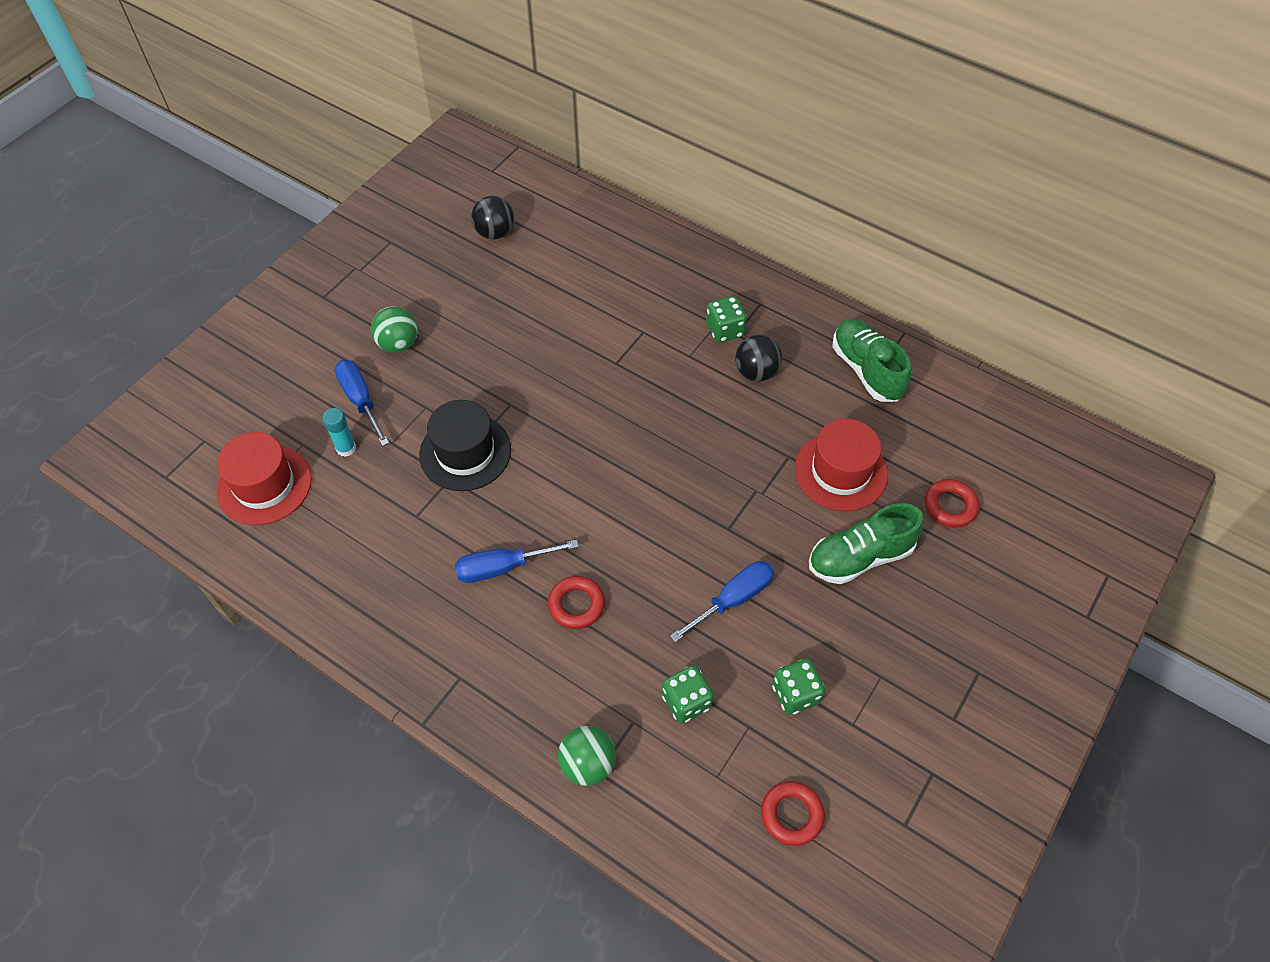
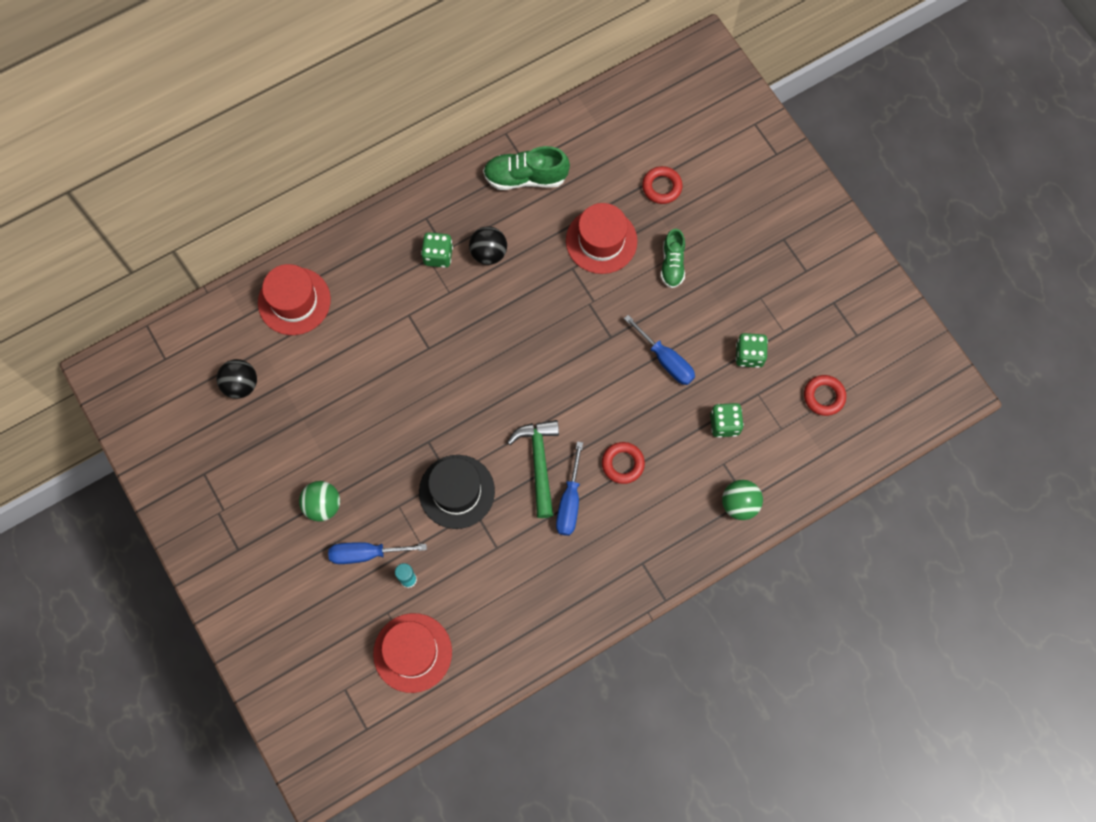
camera: 65 degrees left, 15 degrees up
blue screwdriver [670,561,774,642] -> blue screwdriver turned 150 degrees clockwise [624,315,695,385]
green shoe [809,503,924,584] -> green shoe [661,229,685,288], size x0.66
none -> red hat [258,264,331,335]
none -> green hammer [507,420,559,518]

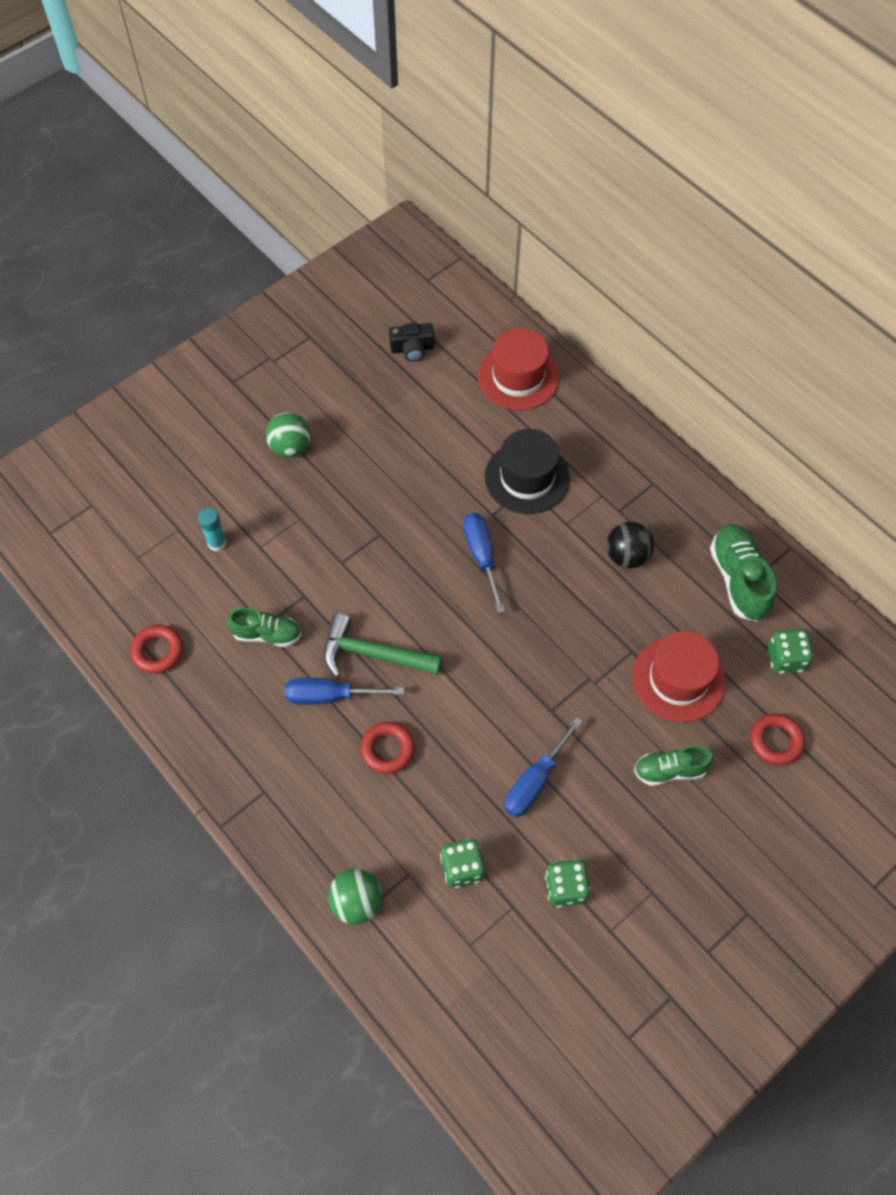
camera: 80 degrees right, 10 degrees down
black ball [217,359,257,399] -> black camera [389,323,435,362]
blue screwdriver [328,542,427,564] -> blue screwdriver moved to [463,513,505,613]
red hat [373,613,452,693] -> none
black hat [419,455,495,529] -> black hat moved to [485,429,570,514]
green dice [421,232,453,268] -> green dice moved to [767,629,813,674]
green hammer [507,420,559,518] -> green hammer turned 150 degrees counterclockwise [323,613,442,677]
red ring [804,375,846,416] -> red ring moved to [130,625,183,674]
none -> green shoe [227,608,301,647]

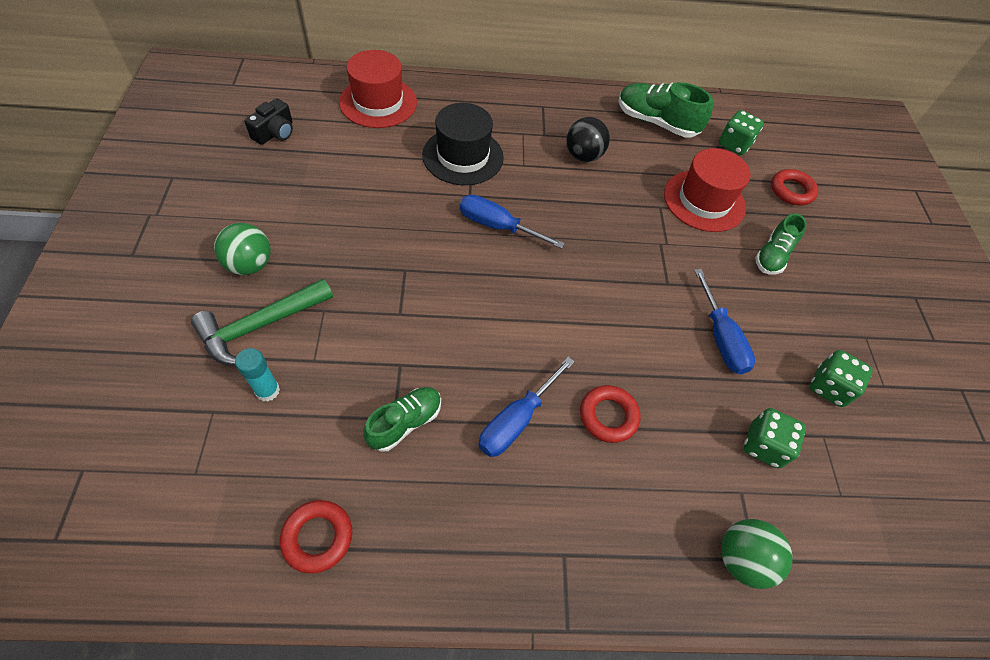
camera: 55 degrees left, 5 degrees down
green hammer [323,613,442,677] -> green hammer moved to [191,278,333,366]

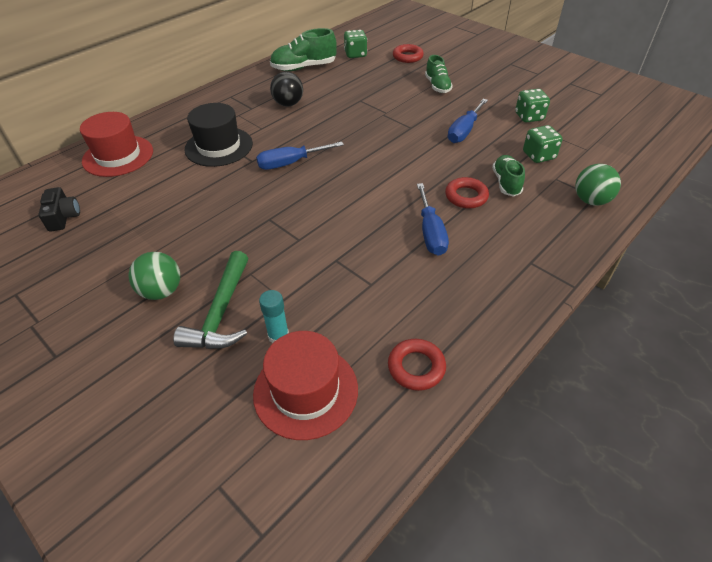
camera: 40 degrees left, 10 degrees down
green shoe [363,387,441,452] -> green shoe moved to [492,155,525,197]
red hat [664,148,751,232] -> red hat moved to [253,331,358,440]
blue screwdriver [694,269,755,374] -> blue screwdriver turned 90 degrees clockwise [448,99,488,143]

